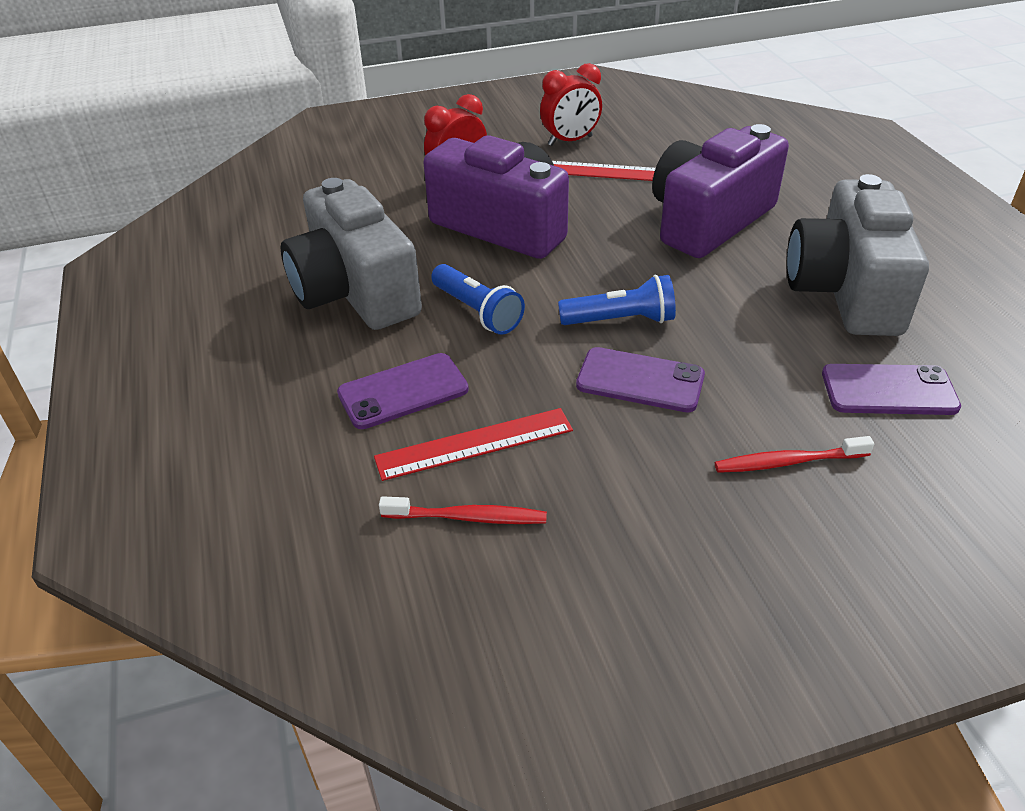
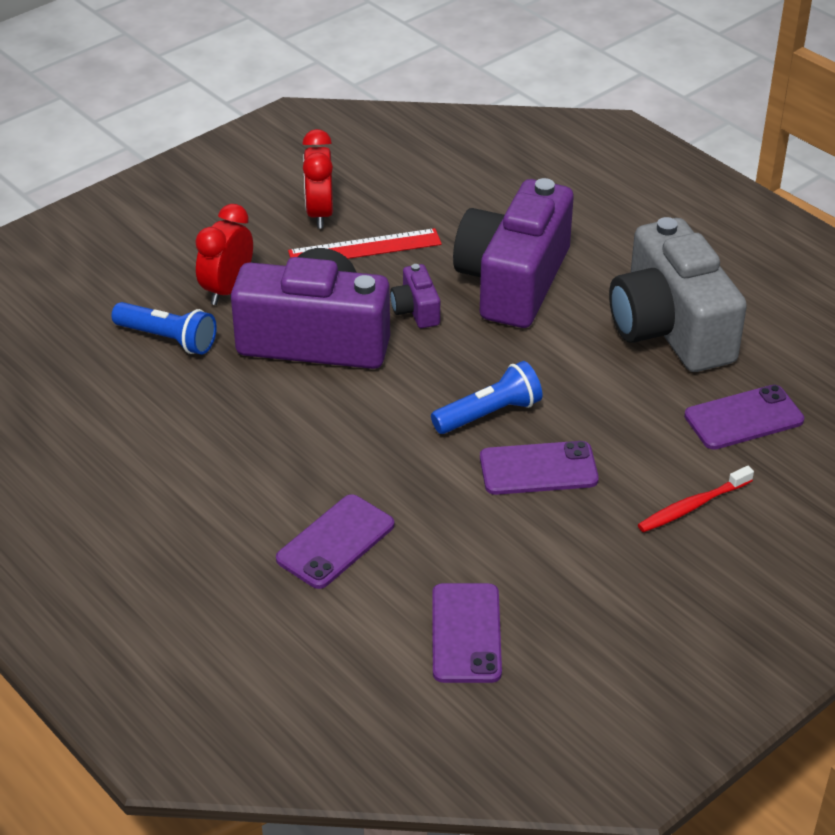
camera: 25 degrees left, 0 degrees up
grey camera [281,178,422,330] -> none
red ruler [374,408,573,481] -> none
red toothbrush [379,496,547,524] -> purple phone [432,583,502,683]
blue flashlight [431,264,525,335] -> blue flashlight moved to [112,302,217,355]
red clock [540,63,602,146] -> red clock turned 135 degrees clockwise [302,129,333,229]
none -> purple camera [390,264,440,328]

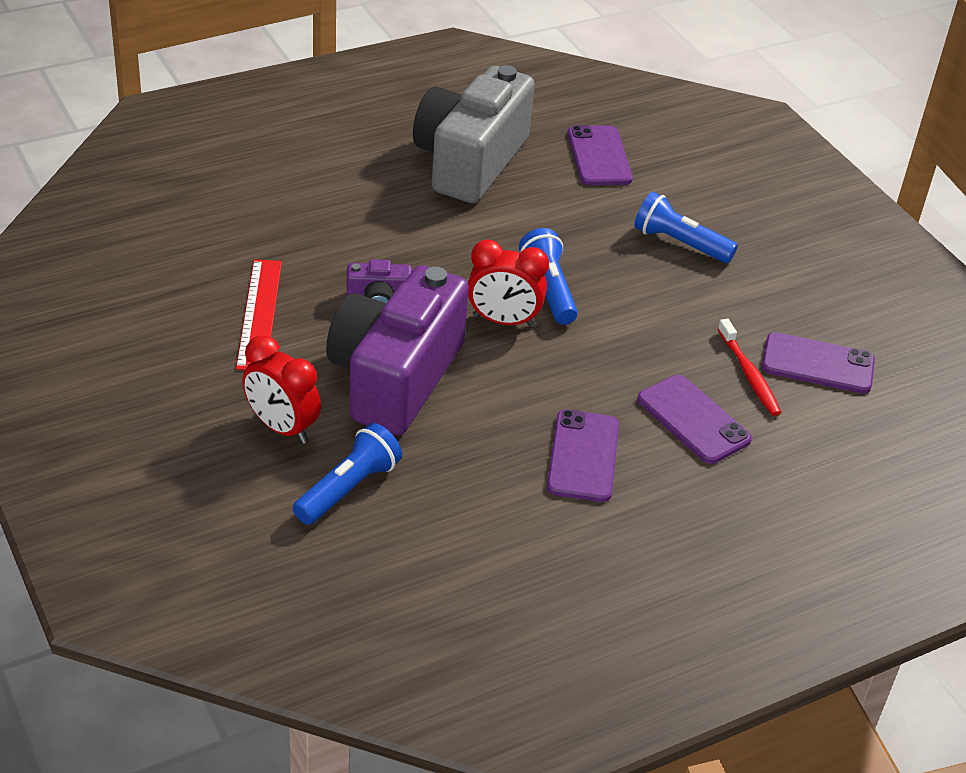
camera: 80 degrees left, 0 degrees up
red clock [302,129,333,229] -> red clock moved to [468,239,549,327]
purple camera [453,178,574,328] -> none
purple phone [480,441,599,495] -> purple phone moved to [547,410,619,502]
grey camera [609,217,747,372] -> grey camera turned 120 degrees clockwise [413,65,535,203]
red toothbrush [638,466,754,532] -> red toothbrush moved to [718,318,782,416]
none -> blue flashlight [634,192,738,263]

